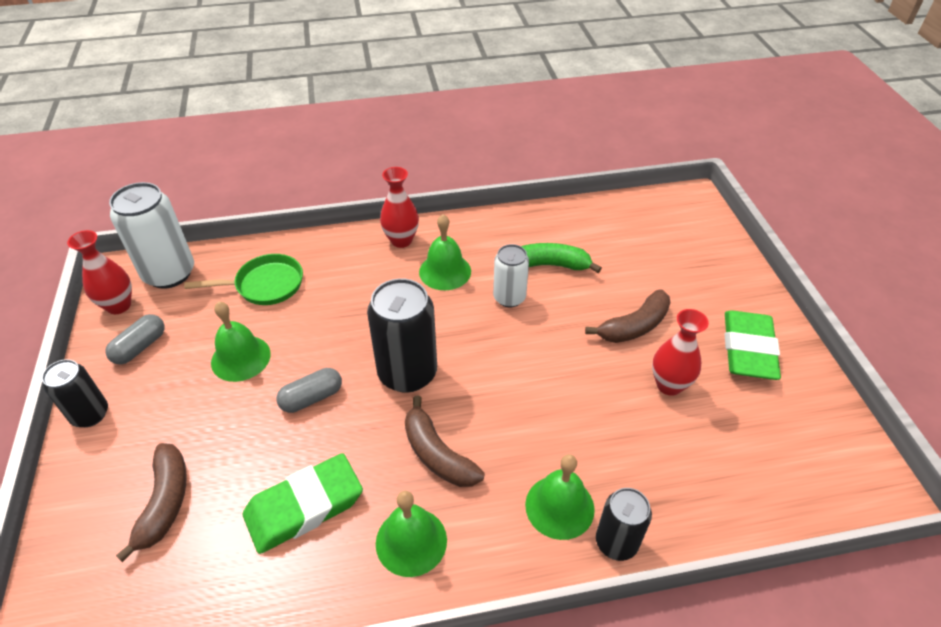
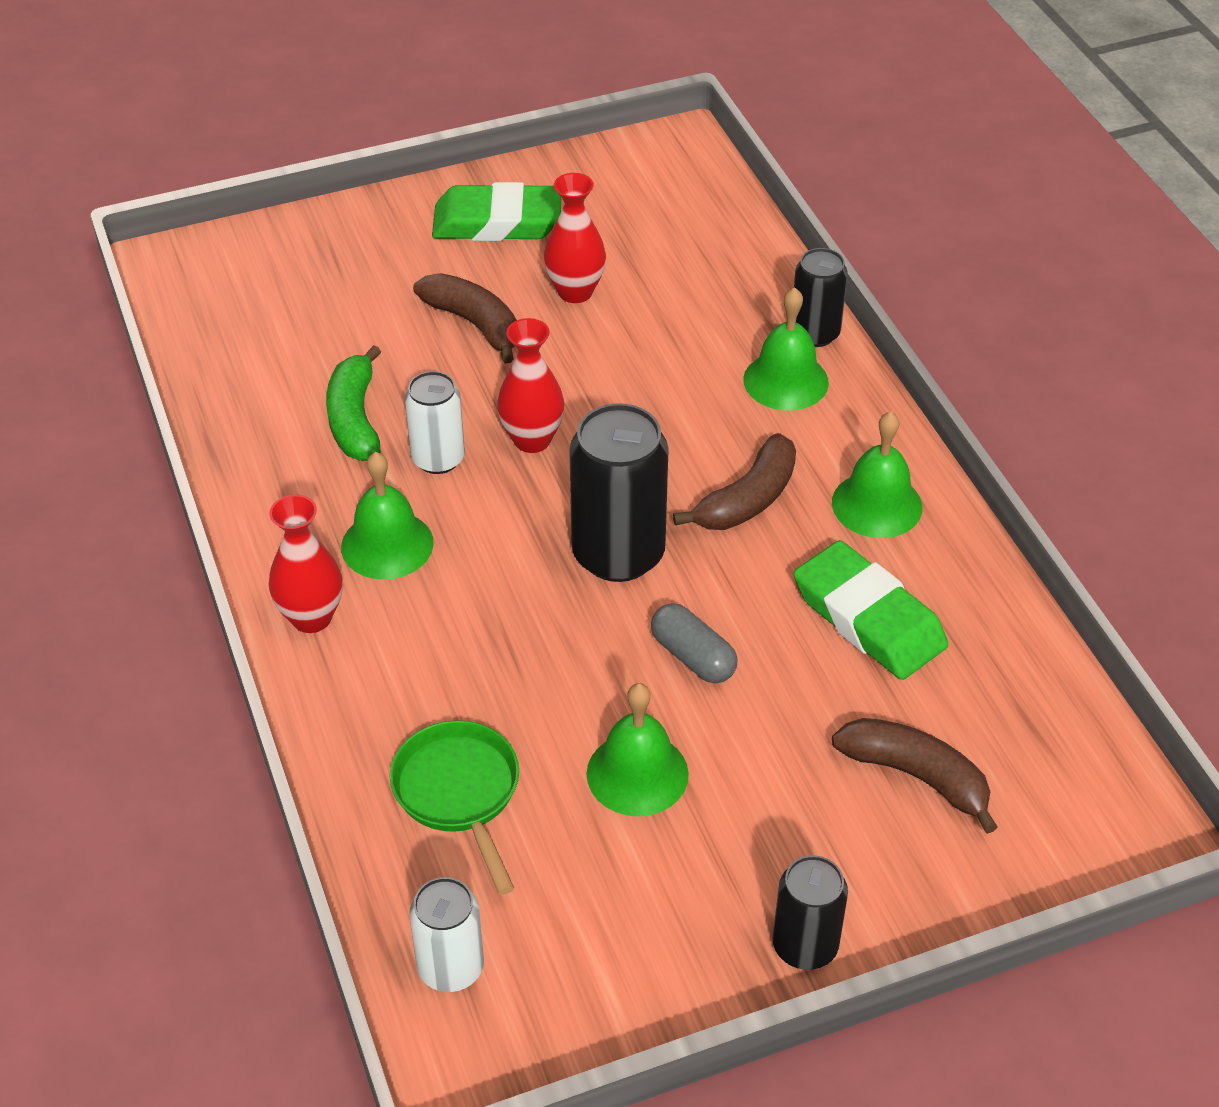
camera: 100 degrees left, 0 degrees up
red vase [67,230,132,314] -> red vase moved to [497,318,565,453]
grey capsule [105,314,165,365] -> none
white can [109,182,194,289] -> white can [409,877,484,992], size x0.60
brown banana [116,443,187,562] -> brown banana turned 45 degrees clockwise [832,718,997,834]

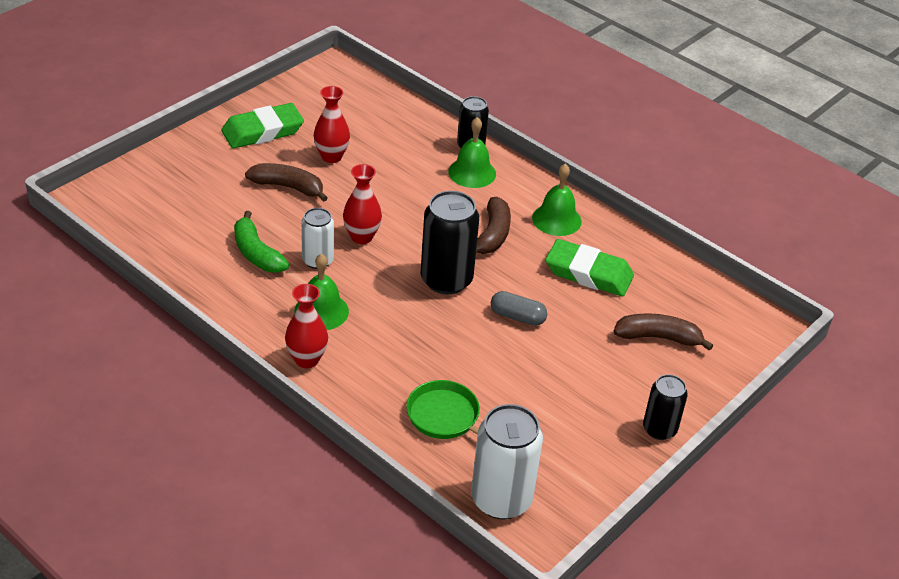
camera: 30 degrees left, 5 degrees down
white can [409,877,484,992] -> white can [471,404,543,519], size x1.66
green bell [586,683,689,816] -> none

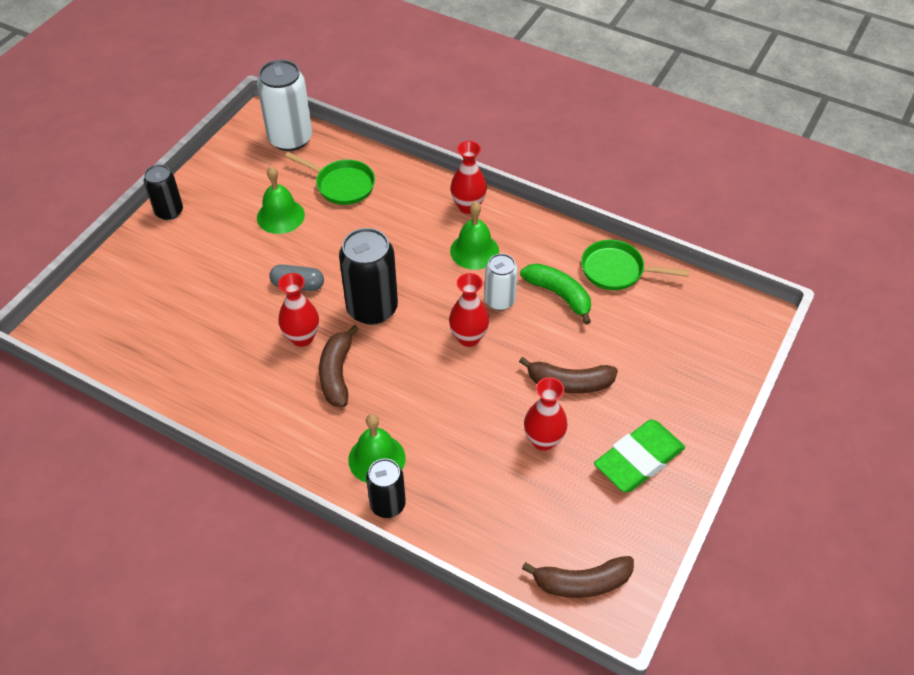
camera: 170 degrees right, 10 degrees up
green bell [532,164,582,236] -> green bell moved to [257,166,305,234]
green eraser [546,239,634,297] -> none
brown banana [613,314,713,351] -> brown banana moved to [522,556,634,598]
none -> red vase [278,273,319,347]
none -> green pan [581,240,689,290]

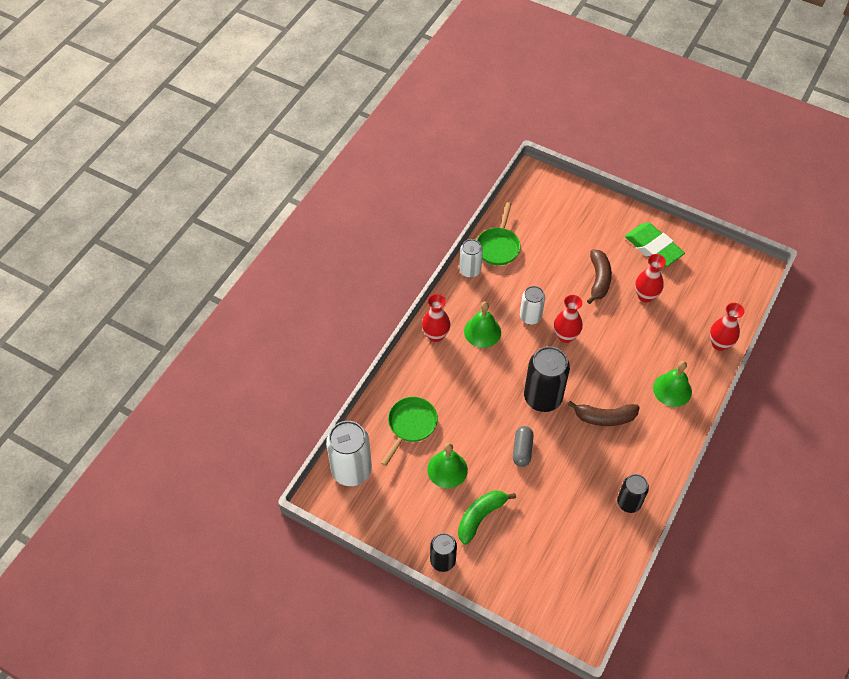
camera: 90 degrees left, 5 degrees up
red vase [278,273,319,347] -> red vase moved to [710,303,744,351]
black can [366,458,406,518] -> black can moved to [617,474,649,513]
green banana [520,263,591,325] -> green banana moved to [458,491,516,545]
brown banana [522,556,634,598] -> none
none -> white can [459,239,483,278]

